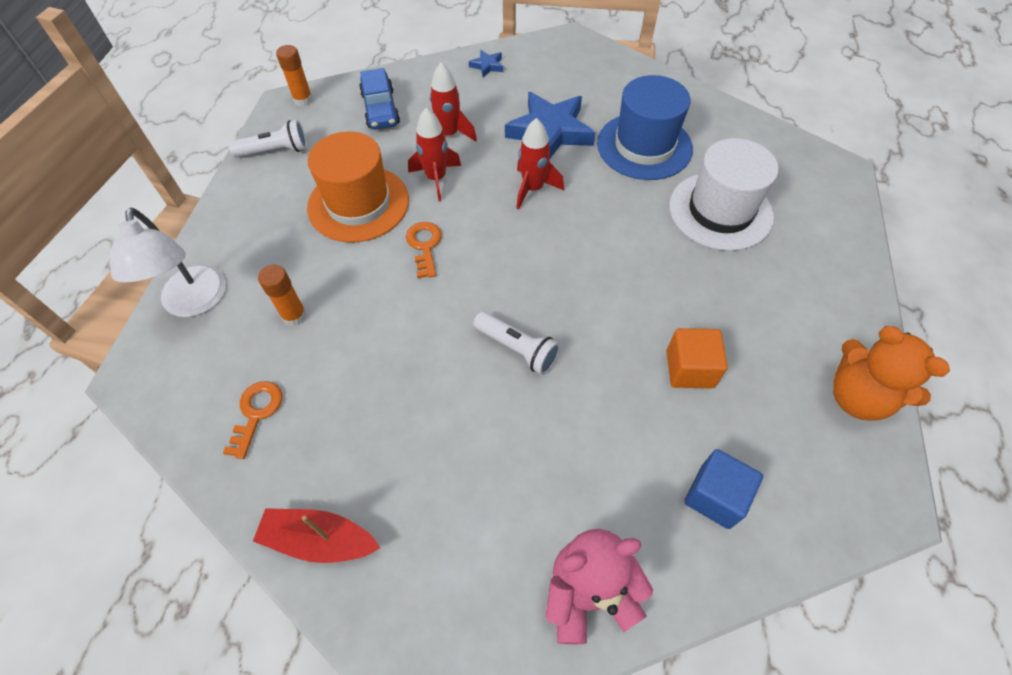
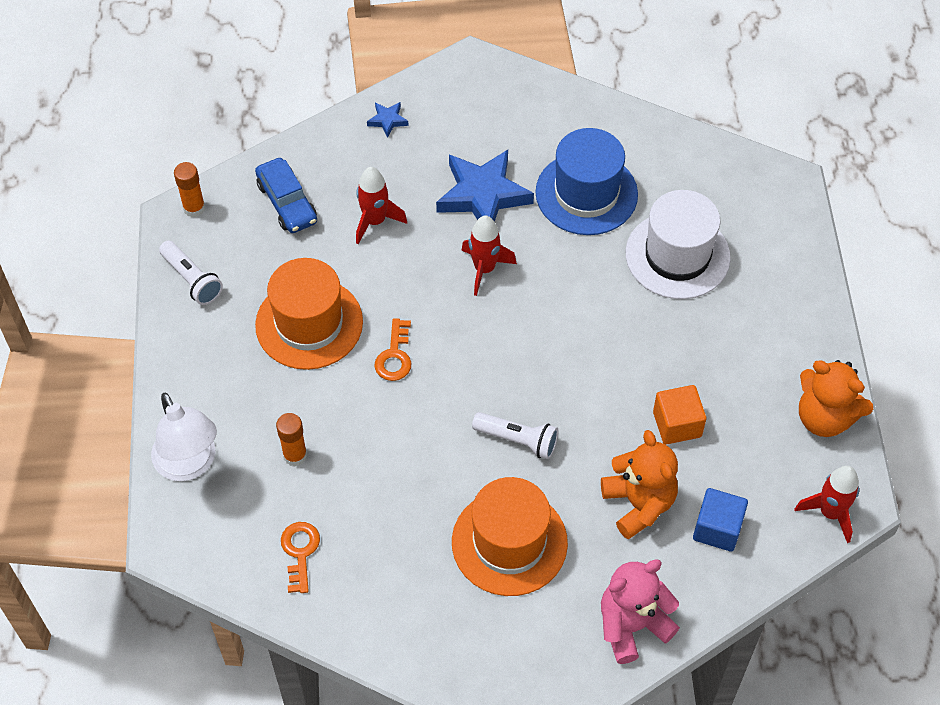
camera: 15 degrees left, 0 degrees up
white flashlight [229,120,307,157] -> white flashlight turned 75 degrees clockwise [159,241,223,305]
red boat [253,508,380,563] -> none
orange key [406,222,442,278] -> orange key turned 150 degrees counterclockwise [374,318,411,381]
red rocket [408,107,461,201] -> red rocket moved to [795,466,859,543]
none -> orange hat [452,477,568,596]
none -> orange teddy bear [601,430,678,539]

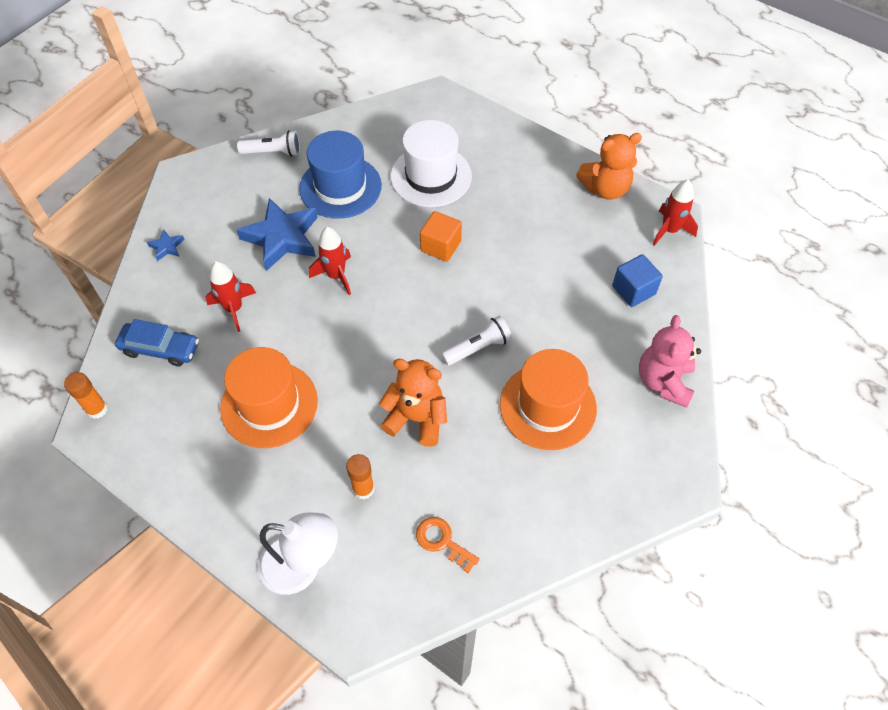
camera: 50 degrees left, 0 degrees up
white flashlight [159,241,223,305] -> white flashlight moved to [237,130,300,157]
orange key [374,318,411,381] -> none
orange teddy bear [601,430,678,539] -> orange teddy bear moved to [379,359,447,447]
orange cube [653,385,706,445] -> orange cube moved to [420,211,462,262]

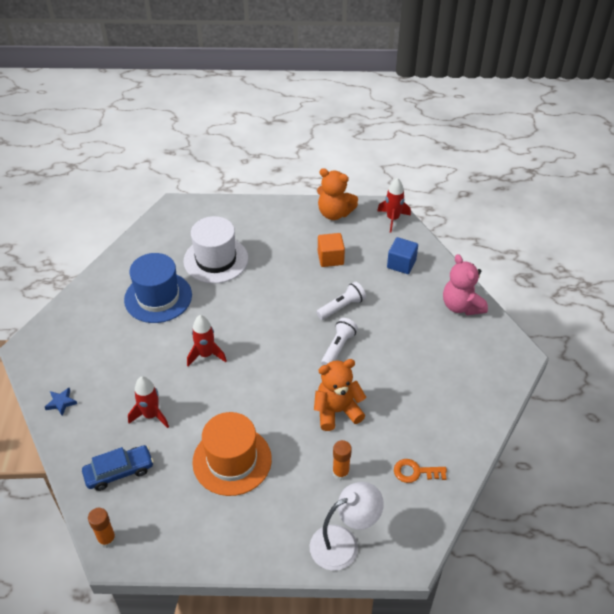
camera: 35 degrees left, 10 degrees down
white flashlight [237,130,300,157] -> white flashlight moved to [316,282,366,320]
blue star [237,198,318,271] -> none
orange cube [420,211,462,262] -> orange cube moved to [318,233,345,267]
orange hat [500,349,597,450] -> none
orange teddy bear [576,133,642,200] -> orange teddy bear turned 75 degrees clockwise [317,168,358,220]

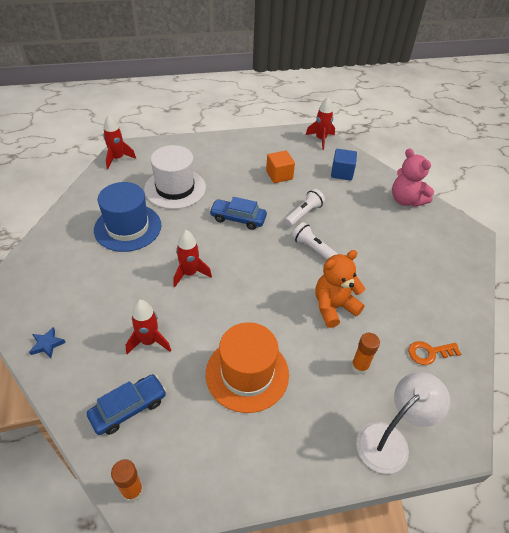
camera: 15 degrees left, 0 degrees up
orange teddy bear [317,168,358,220] -> none
white flashlight [321,318,358,365] -> white flashlight turned 60 degrees counterclockwise [292,222,338,260]
none -> red rocket [103,114,136,169]
none -> blue car [209,197,267,230]

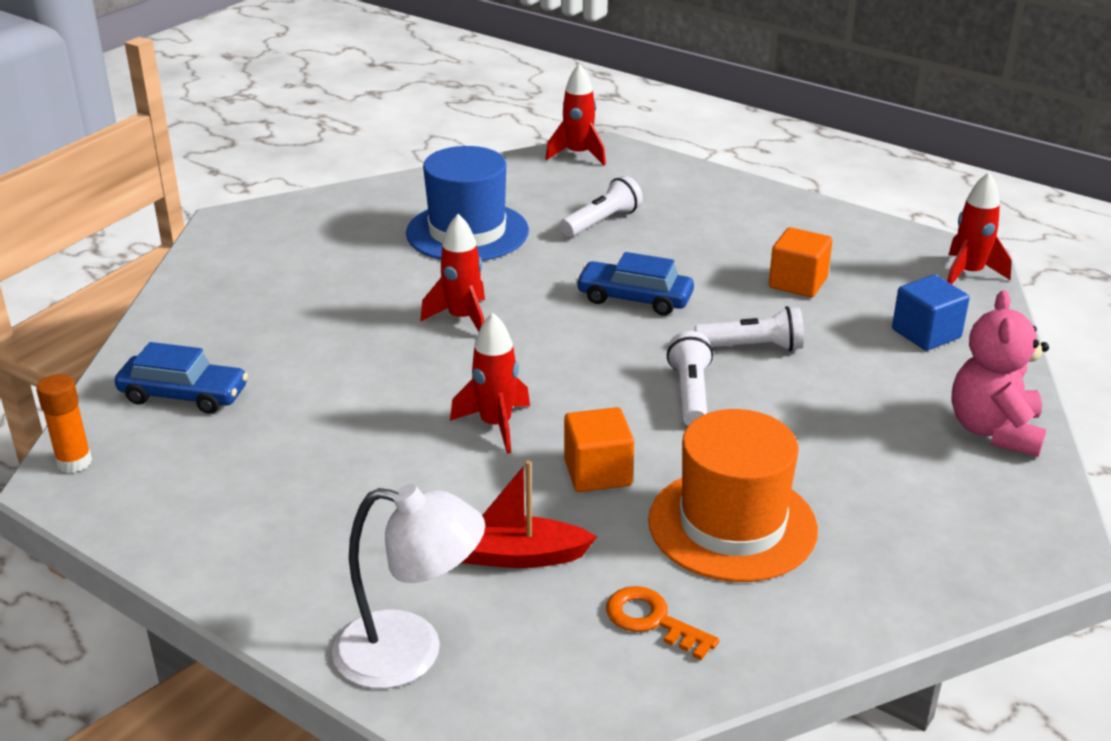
camera: 50 degrees right, 15 degrees down
blue star [29,327,66,358] -> none
red rocket [126,300,171,354] -> red rocket moved to [450,312,530,454]
white hat [144,145,206,209] -> white flashlight [560,176,643,237]
orange hat [206,322,289,413] -> orange hat moved to [648,409,818,582]
blue car [209,197,267,230] -> blue car turned 45 degrees counterclockwise [576,252,694,315]
orange teddy bear [315,250,365,328] -> orange cube [564,407,634,492]
orange glue stick [351,333,380,375] -> red boat [461,460,597,568]

